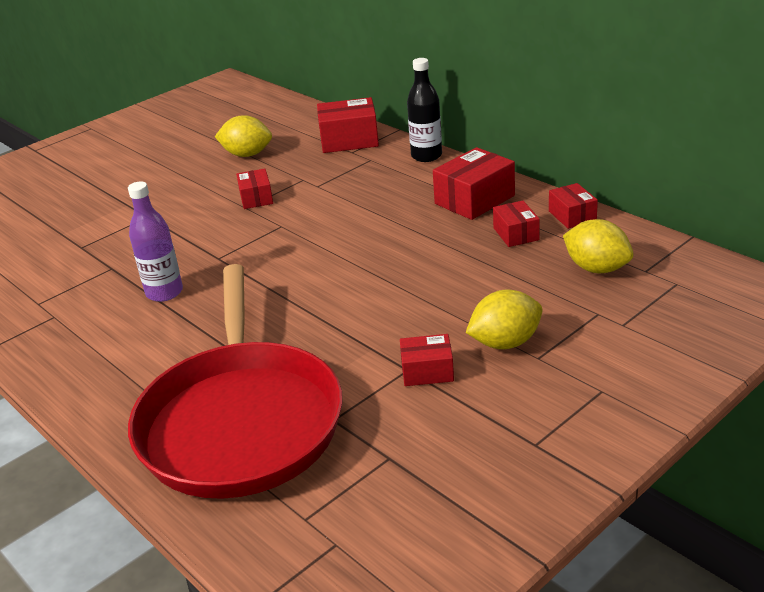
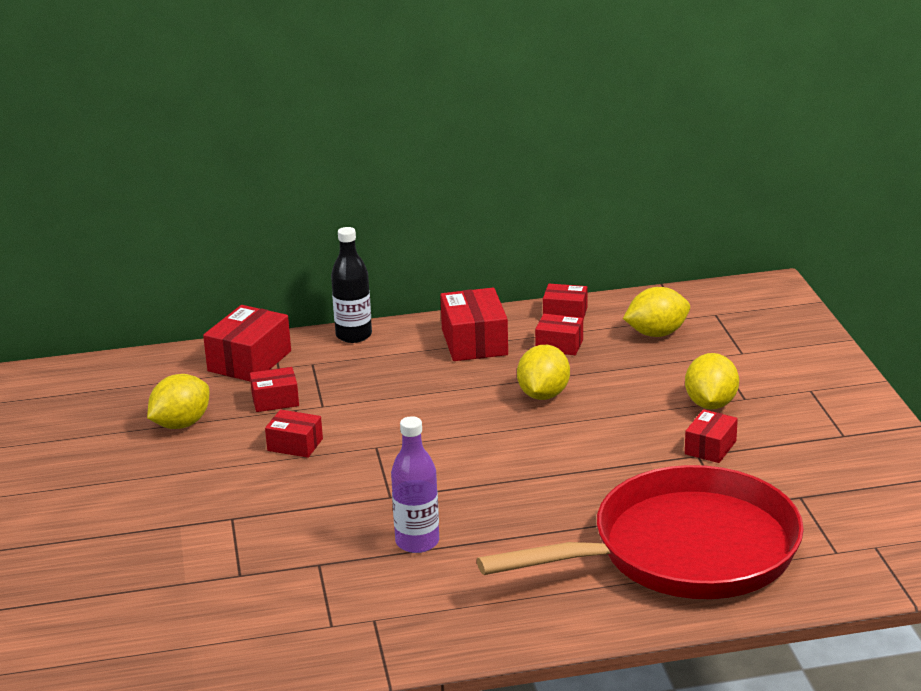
camera: 60 degrees left, 5 degrees down
red pan [128,264,342,499] -> red pan turned 45 degrees counterclockwise [476,465,804,599]
none -> red box [250,367,299,412]
none -> yellow lemon [517,345,570,400]

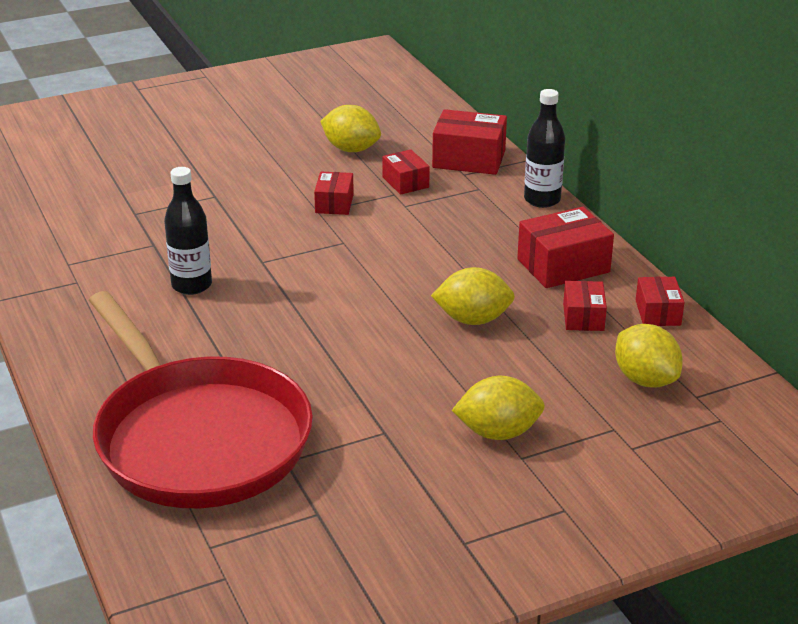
camera: 75 degrees right, 5 degrees up
purple bottle [391,416,439,553] -> black bottle [164,167,212,295]
red box [685,409,738,463] -> none

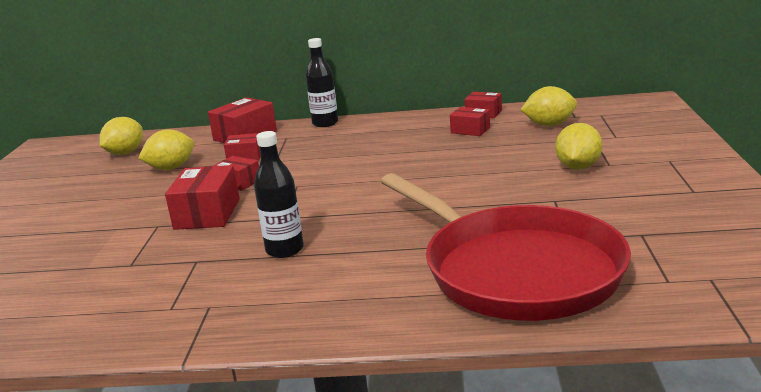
camera: 60 degrees left, 10 degrees down
red pan [89,291,313,508] -> red pan turned 60 degrees clockwise [381,173,631,321]
yellow lemon [431,267,515,325] -> yellow lemon moved to [99,117,143,155]
red box [517,207,614,288] -> red box moved to [165,165,240,230]

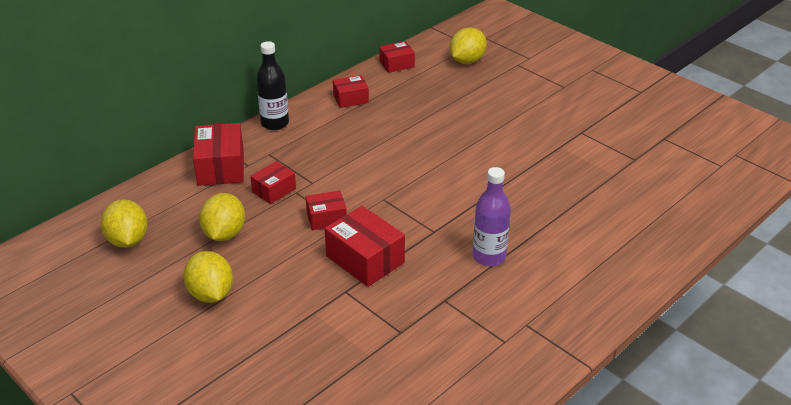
camera: 50 degrees left, 15 degrees up
black bottle [254,131,304,258] -> purple bottle [473,167,511,266]
red pan [381,173,631,321] -> none
red box [450,107,490,136] -> red box moved to [333,75,369,108]
yellow lemon [555,123,603,170] -> yellow lemon moved to [183,251,233,303]

